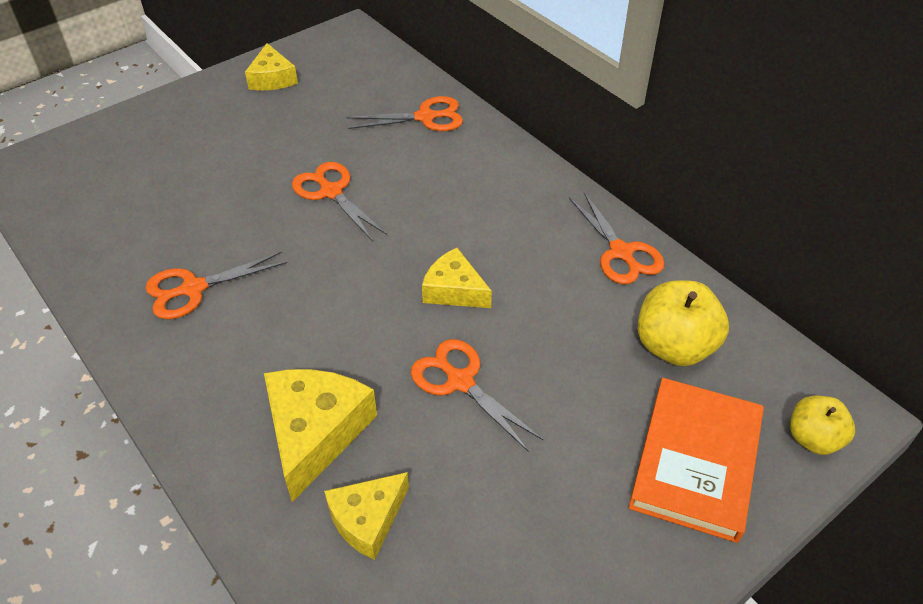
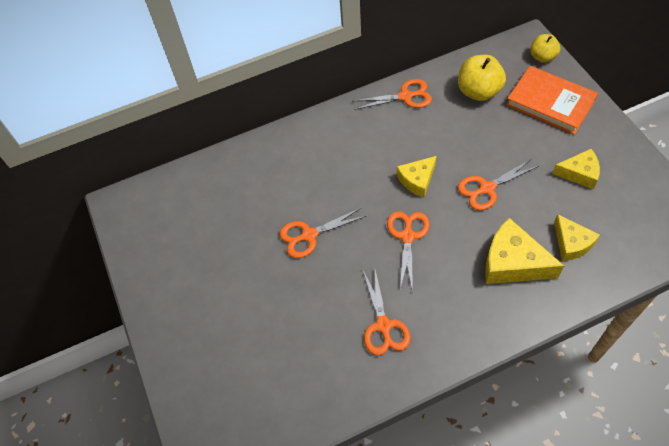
camera: 70 degrees left, 10 degrees up
yellow cheese [245,43,298,90] -> yellow cheese moved to [552,149,600,189]
orange scissors [346,96,463,131] -> orange scissors moved to [387,211,430,292]

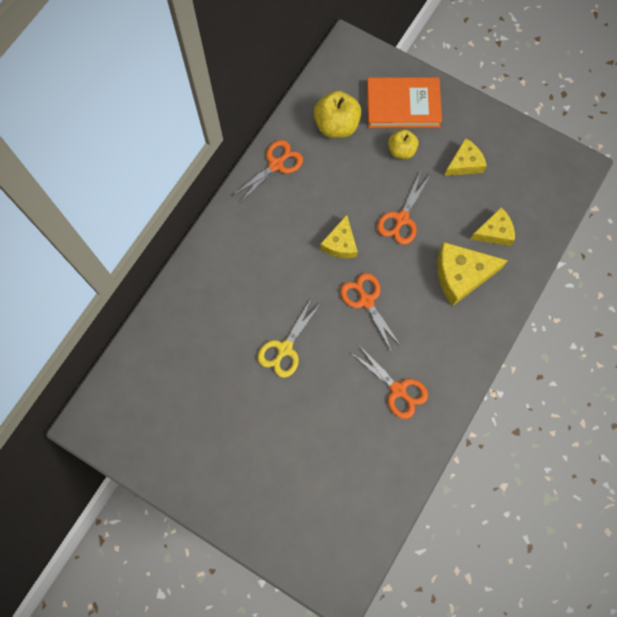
camera: 40 degrees left, 15 degrees up
orange scissors [280,207,366,258] -> yellow scissors [257,299,320,378]
yellow apple [530,34,560,63] -> yellow apple moved to [388,129,419,159]
yellow cheese [554,214,600,261] -> yellow cheese turned 45 degrees counterclockwise [471,207,515,246]

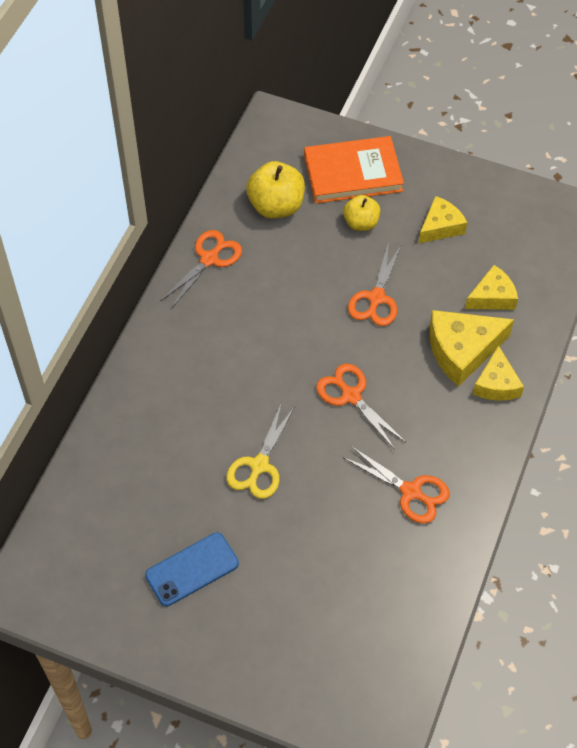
camera: 10 degrees left, 15 degrees down
yellow cheese [320,215,358,258] -> yellow cheese moved to [473,346,524,401]
none -> blue phone [145,532,239,606]

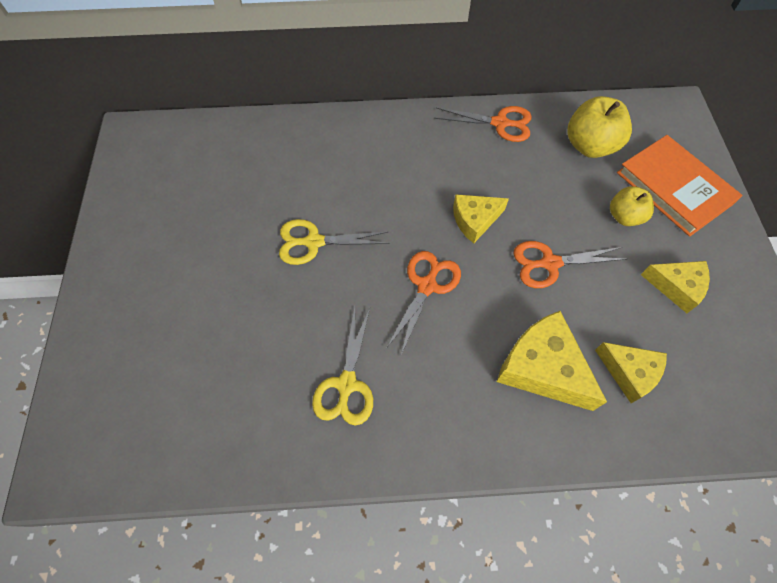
camera: 65 degrees right, 5 degrees up
blue phone [145,532,239,606] -> none
orange scissors [343,446,450,524] -> yellow scissors [312,307,373,425]
yellow cheese [473,346,524,401] -> yellow cheese moved to [453,194,509,243]

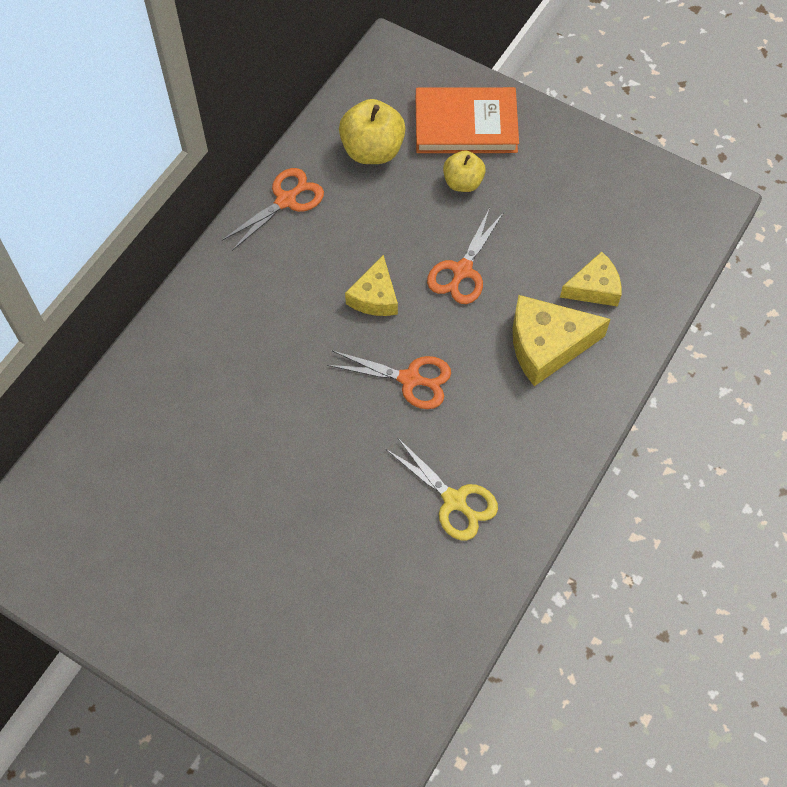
camera: 55 degrees left, 0 degrees up
yellow scissors [279,219,390,265] -> none
orange scissors [386,251,461,355] -> orange scissors turned 135 degrees clockwise [327,351,451,409]
yellow cheese [641,261,710,313] -> none

